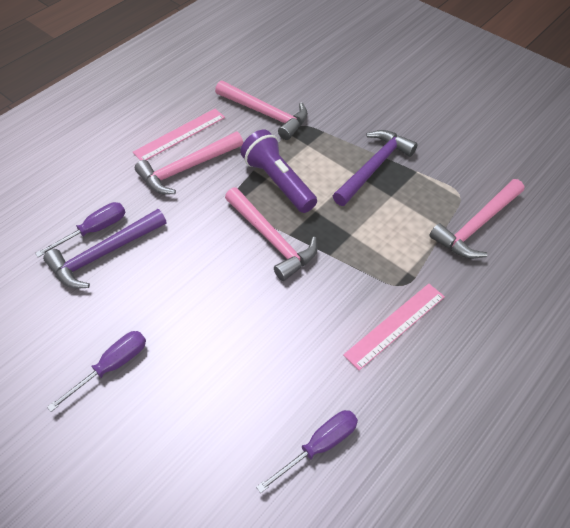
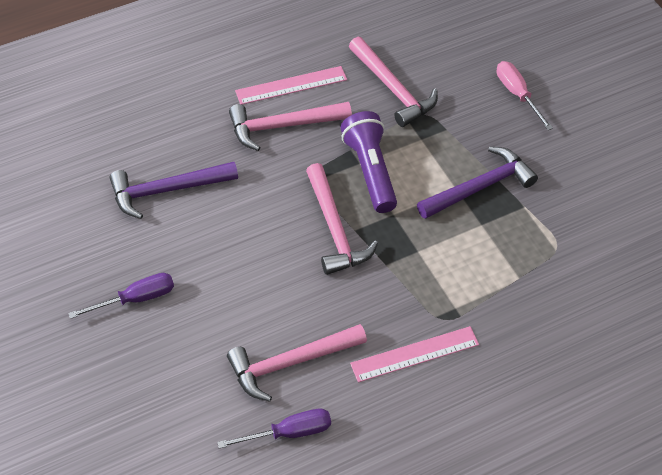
camera: 20 degrees right, 0 degrees up
purple screwdriver [35,202,125,257] -> none
pink hammer [429,179,524,259] -> pink hammer moved to [227,324,367,402]
none -> pink screwdriver [497,61,553,130]

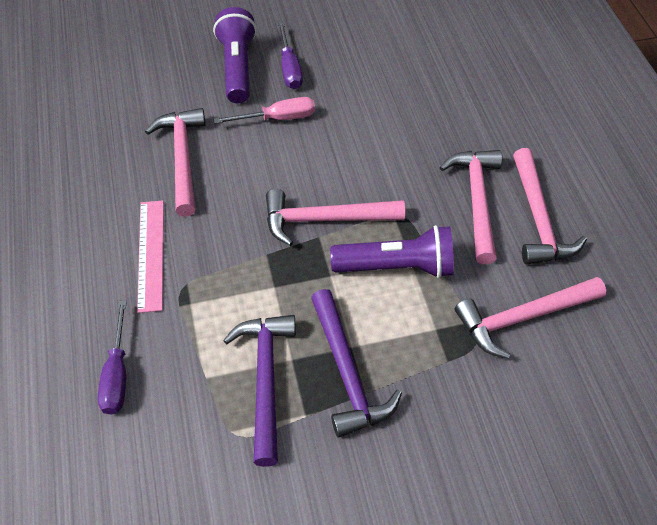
camera: 105 degrees right, 0 degrees up
purple hammer [110,162,238,219] -> purple hammer moved to [223,315,296,467]
purple screwdriver [217,408,331,449] -> purple screwdriver moved to [97,300,127,415]
pink ruler [235,66,347,105] -> pink hammer [513,148,587,264]
pink screwdriver [497,61,553,130] -> pink screwdriver moved to [214,97,315,124]
none -> purple flashlight [213,7,257,103]

